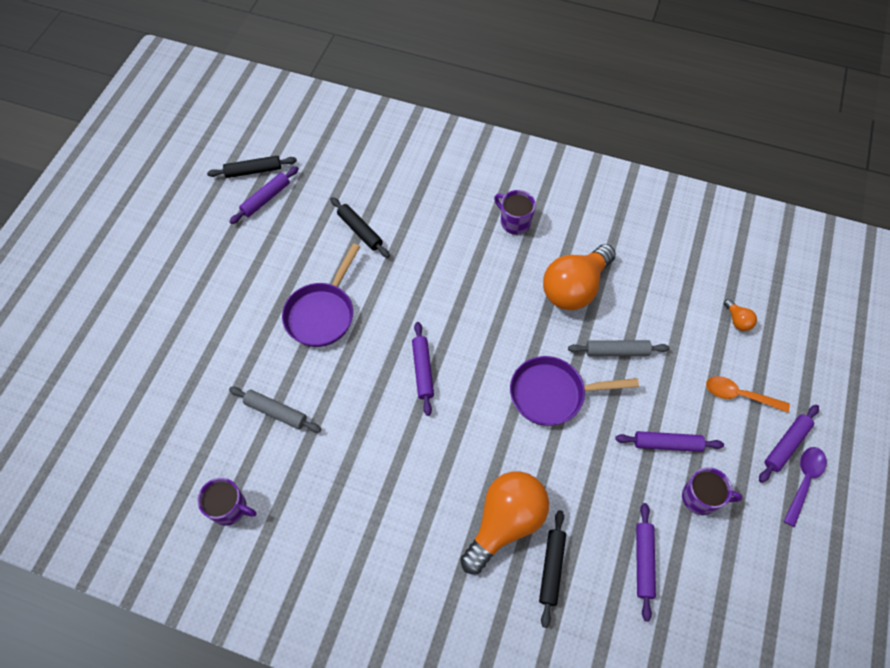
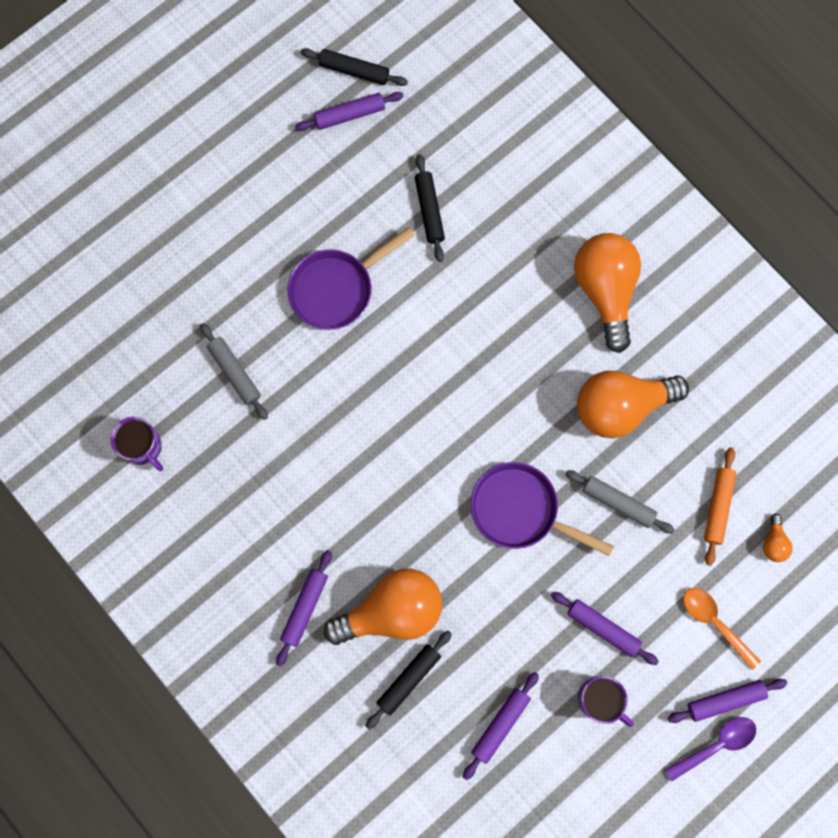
camera: 30 degrees right, 15 degrees up
purple rolling pin [412,322,434,416] -> purple rolling pin moved to [276,550,332,667]
purple mug [494,190,536,235] -> orange light bulb [574,233,641,353]
none -> orange rolling pin [704,448,737,566]

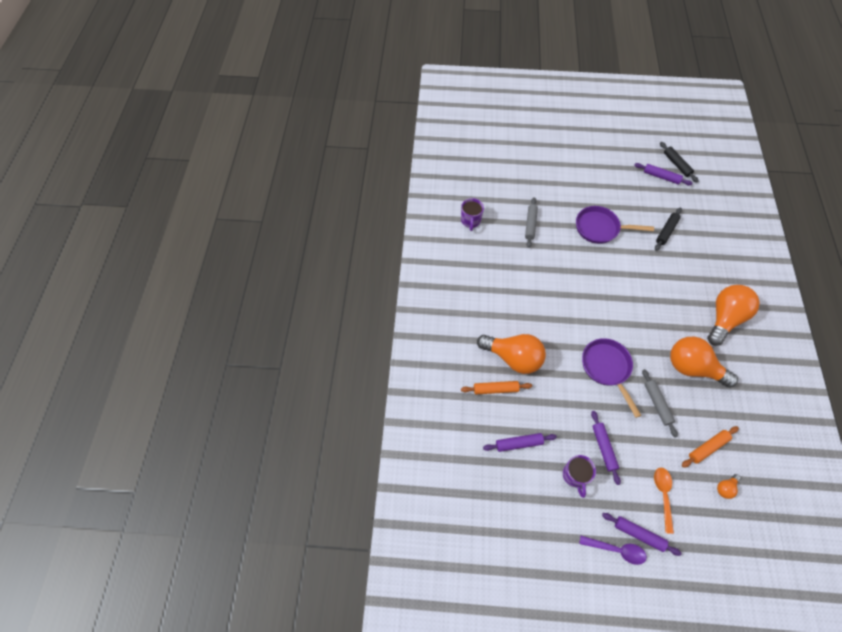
camera: 45 degrees right, 15 degrees down
purple rolling pin [276,550,332,667] -> none
black rolling pin [366,631,452,729] -> orange rolling pin [461,381,532,394]

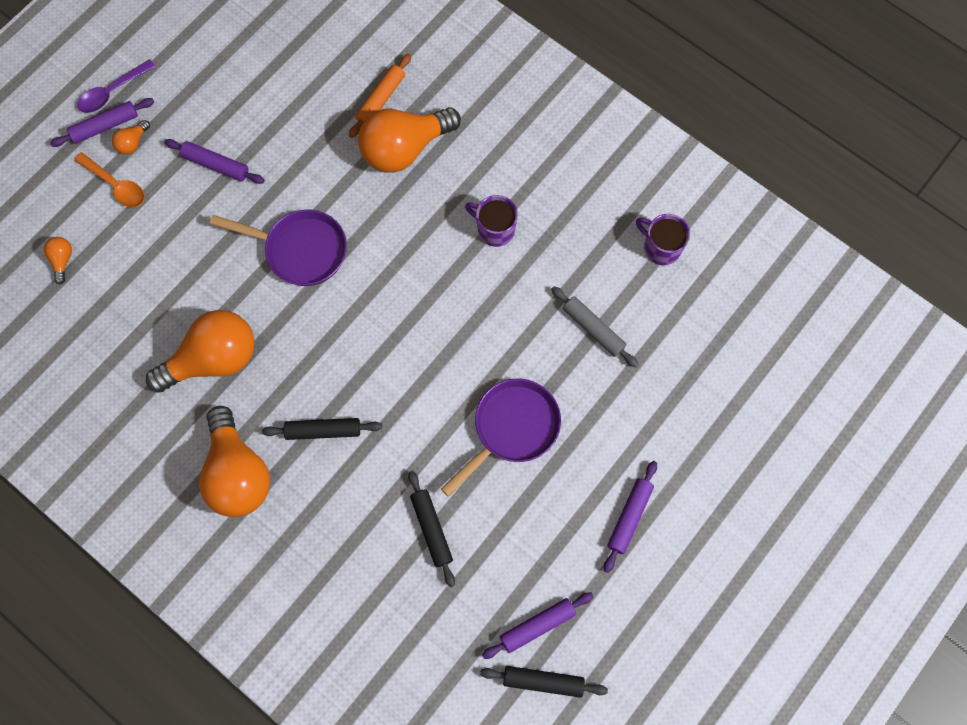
camera: 125 degrees right, 10 degrees up
purple rolling pin [483,433,557,452] -> purple rolling pin moved to [604,461,657,573]
purple mug [563,455,596,498] -> purple mug moved to [465,195,518,247]
grey rolling pin [642,369,678,438] -> none
orange rolling pin [682,426,739,468] -> none
none -> orange light bulb [112,120,150,154]
none -> black rolling pin [262,418,382,440]

